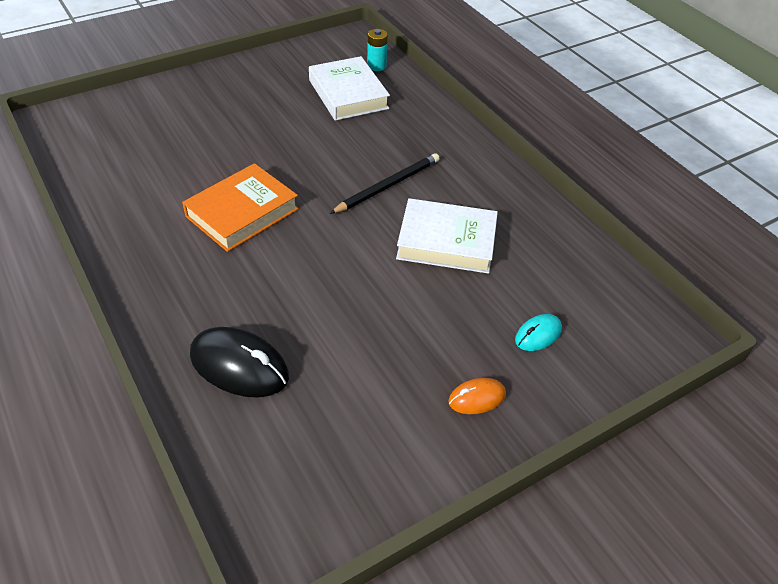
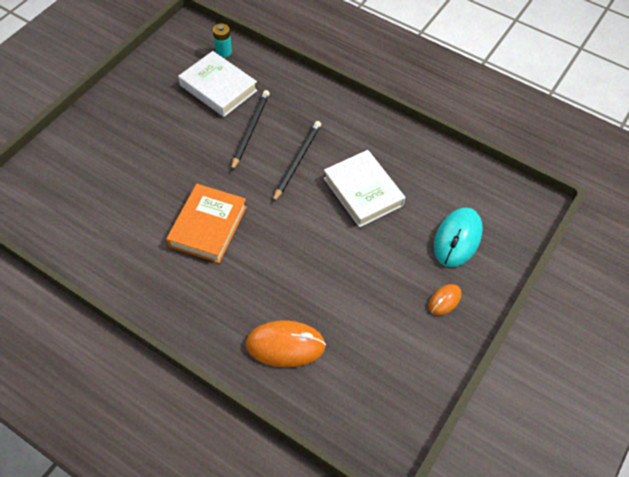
camera: 25 degrees left, 10 degrees up
black mouse [190,327,289,397] -> orange mouse [246,320,326,367]
white book [396,198,498,274] -> white book turned 75 degrees clockwise [323,150,405,227]
turquoise mouse [515,314,562,351] -> turquoise mouse [434,207,483,267], size x1.84
none -> black pencil [231,90,270,171]

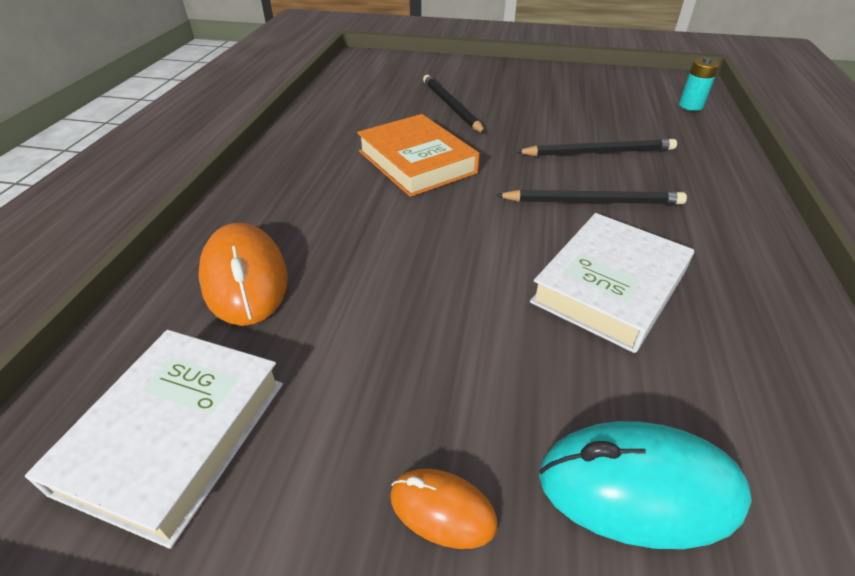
camera: 70 degrees right, 15 degrees down
orange book [166,184,247,263] -> orange book turned 60 degrees clockwise [357,114,480,197]
white book [178,51,258,117] -> white book moved to [25,330,283,549]
none -> black pencil [423,75,486,134]

